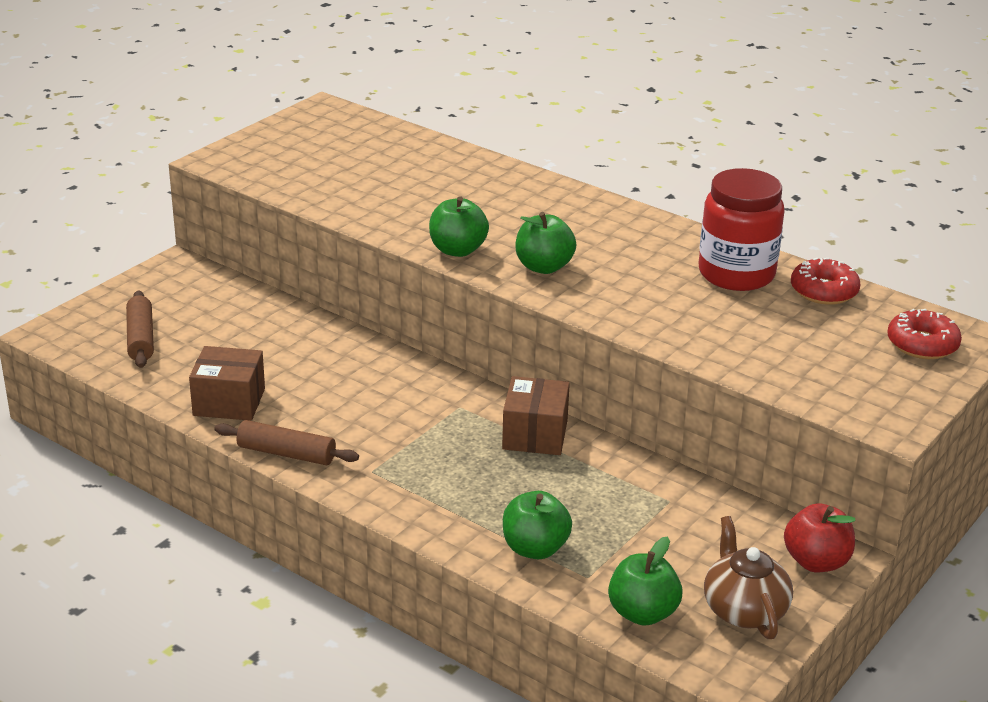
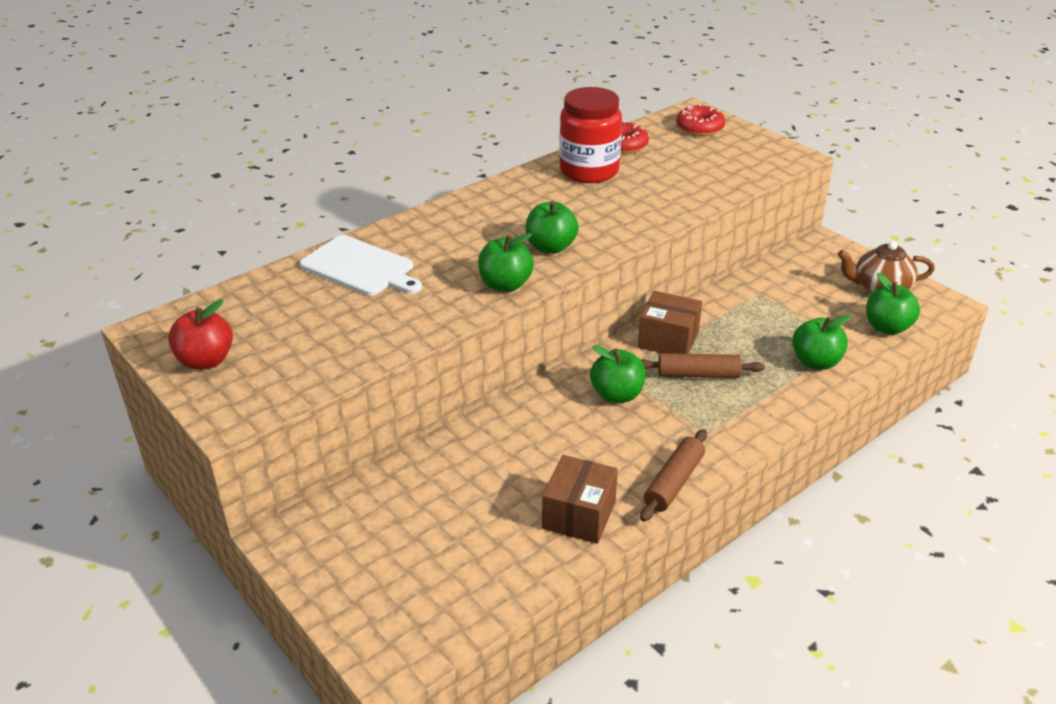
camera: 75 degrees left, 5 degrees up
brown rolling pin [126,290,154,368] -> brown rolling pin moved to [641,353,765,378]
red apple [784,503,855,572] -> red apple moved to [168,300,233,370]
none -> white cutting board [300,235,422,296]
none -> green apple [590,345,646,403]

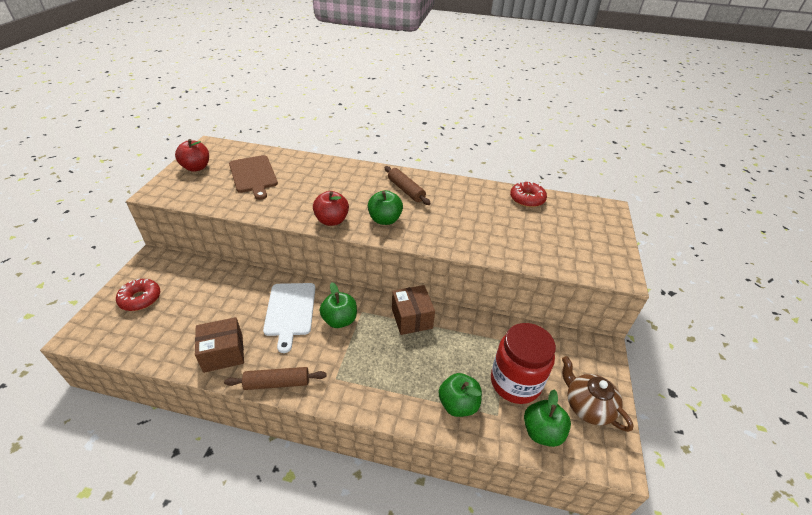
camera: 50 degrees right, 5 degrees up
white cutting board [300,235,422,296] -> white cutting board moved to [263,283,315,353]
green apple [478,233,534,292] -> red apple [313,191,349,226]
red jar [559,87,622,183] -> red jar moved to [491,323,556,404]
brown rolling pin [641,353,765,378] -> brown rolling pin moved to [384,166,431,205]
red donut [676,104,725,136] -> red donut moved to [116,279,160,311]
none -> brown cutting board [229,155,278,200]

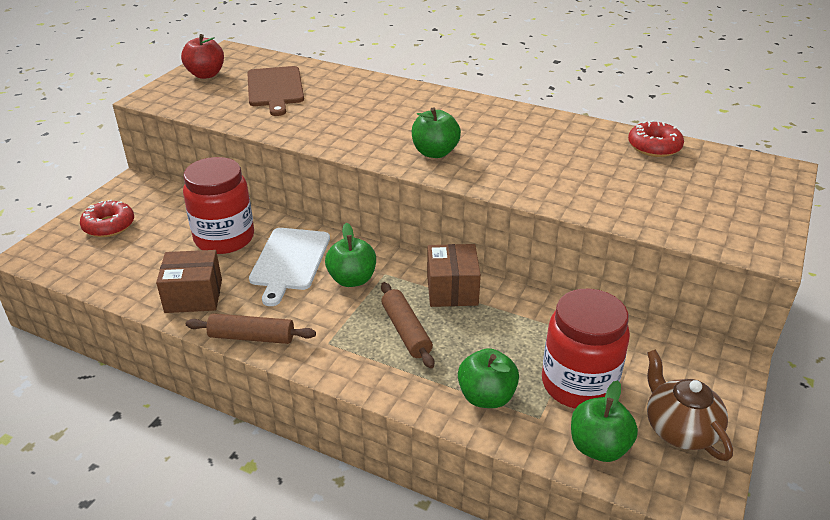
camera: 15 degrees right, 5 degrees down
red apple [313,191,349,226] -> none
brown rolling pin [384,166,431,205] -> brown rolling pin moved to [381,282,434,368]
none -> red jar [183,157,254,254]

